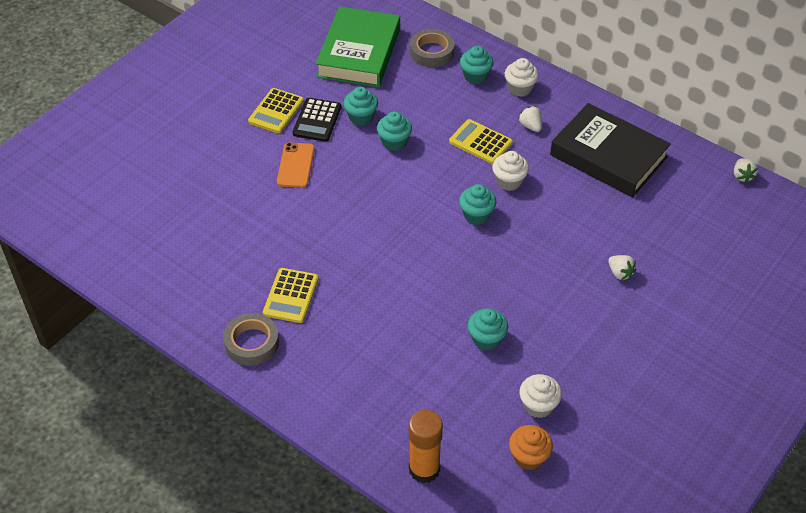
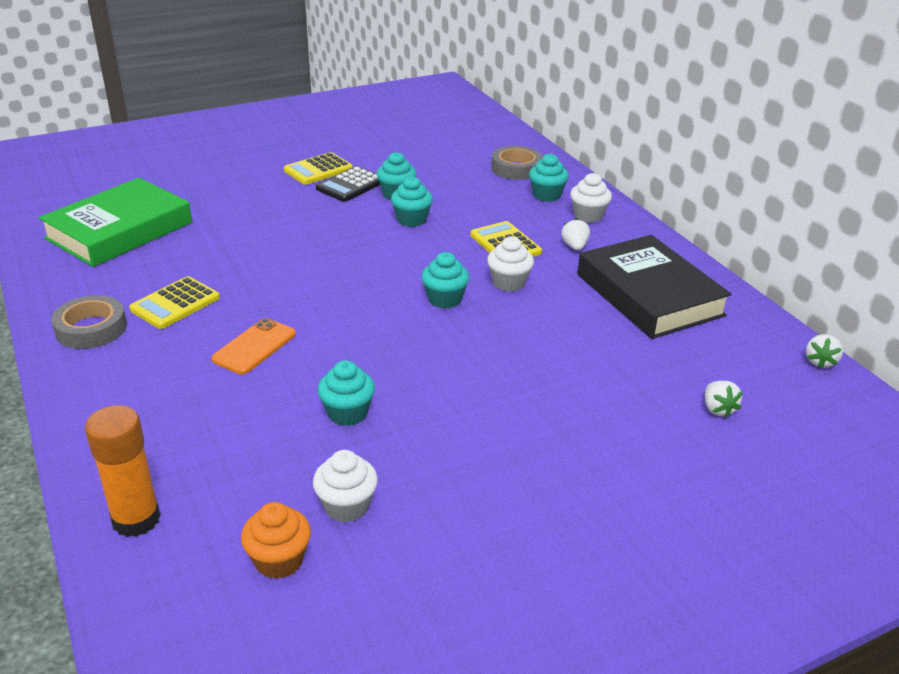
camera: 25 degrees right, 15 degrees down
orange phone [277,142,315,188] -> orange phone moved to [211,318,296,374]
green book [316,6,400,87] -> green book moved to [39,178,192,267]
white strawberry [608,255,636,280] -> white strawberry moved to [705,381,743,418]

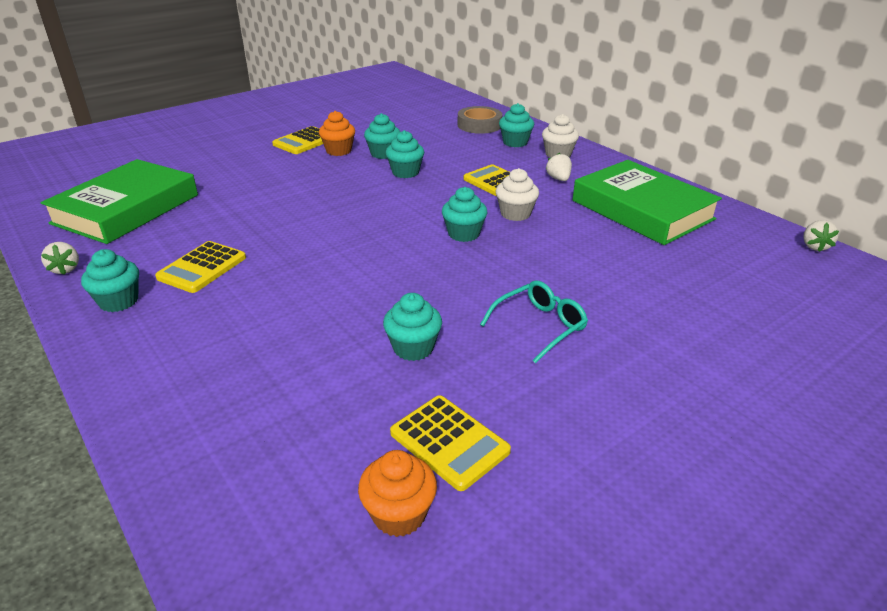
camera: 10 degrees left, 0 degrees up
grey tape [51,295,127,349] -> turquoise cupcake [81,249,139,312]
orange glue stick [85,405,161,537] -> none
orange phone [211,318,296,374] -> none
white cupcake [313,450,378,523] -> yellow calculator [390,395,511,491]
black calculator [316,166,380,202] -> orange cupcake [319,111,355,156]
black book [577,235,732,339] -> green book [573,160,722,245]
white strawberry [705,381,743,418] -> white strawberry moved to [41,242,79,275]
none -> turquoise glasses [480,280,588,364]

